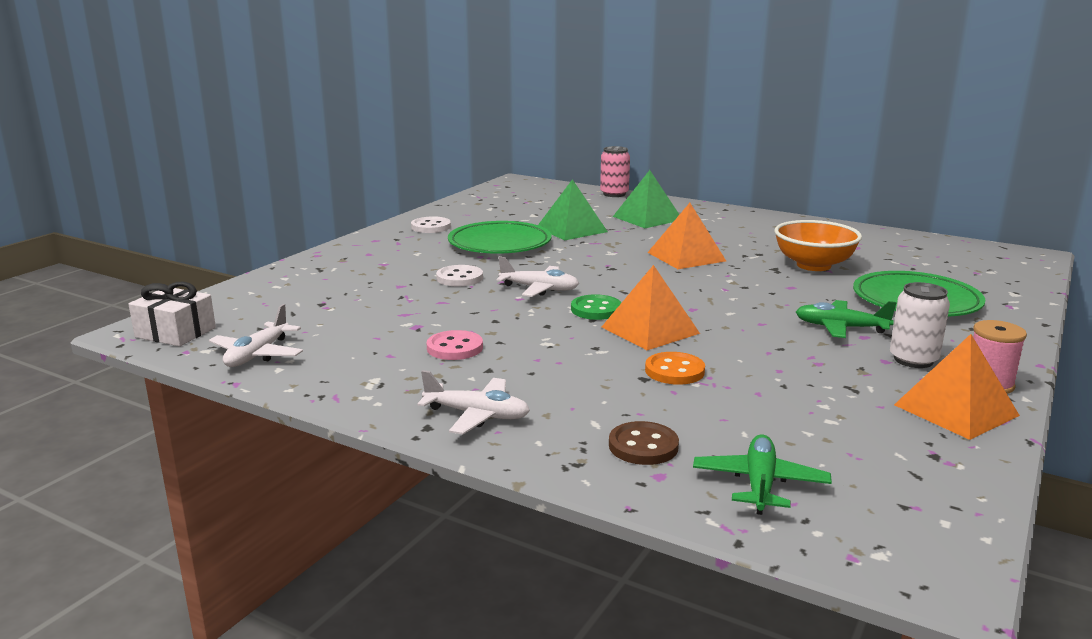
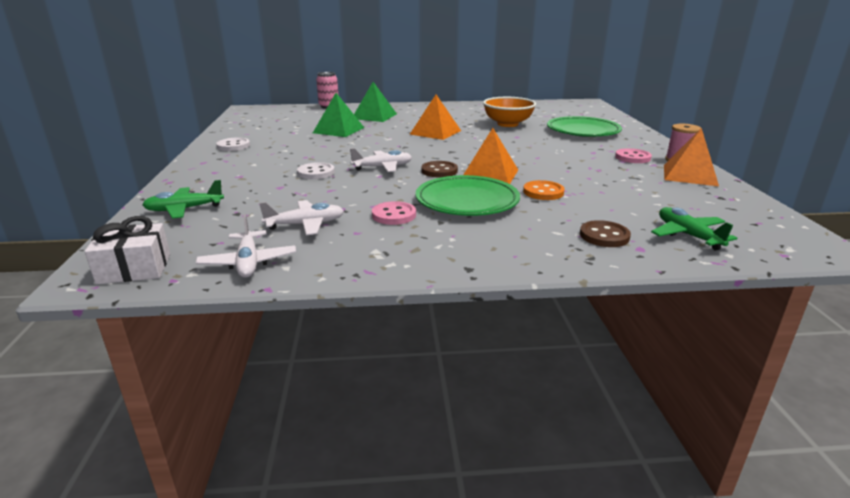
camera: 35 degrees left, 5 degrees up
white plane [417,370,530,435] -> white plane moved to [259,200,344,235]
green plate [448,221,552,254] -> green plate moved to [416,175,520,216]
green button [571,294,621,320] -> brown button [421,161,458,178]
green plane [796,300,897,338] -> green plane moved to [142,180,224,219]
white can [890,282,950,368] -> pink button [615,148,652,163]

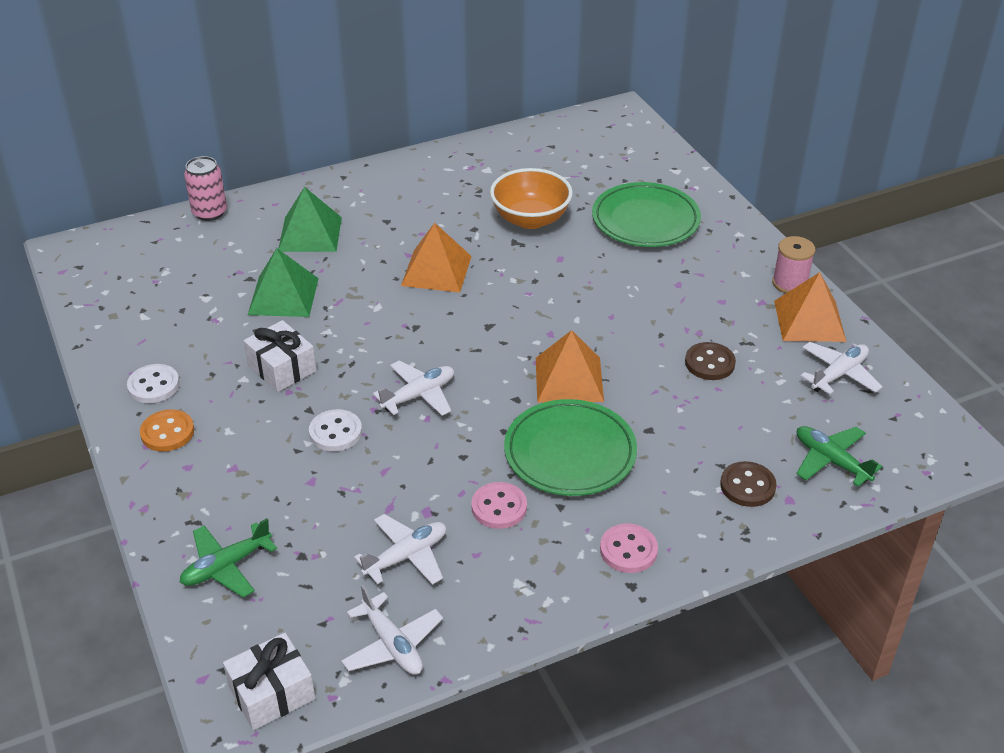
camera: 20 degrees left, 15 degrees up
brown button [421,161,458,178] -> brown button moved to [685,342,736,380]
orange button [523,180,565,200] -> orange button moved to [140,409,194,452]
pink button [615,148,652,163] -> pink button moved to [600,524,658,573]
none -> white gift [244,320,316,392]
none -> white plane [801,342,883,394]

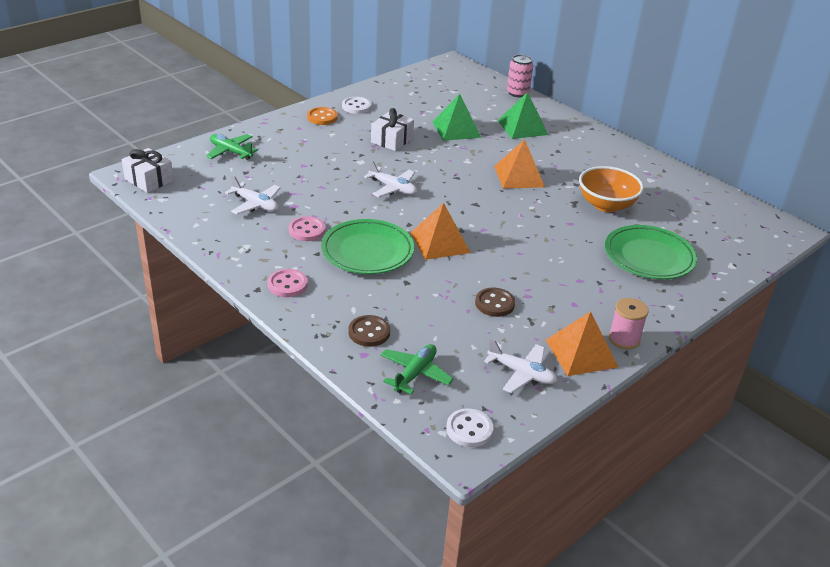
camera: 70 degrees right, 5 degrees down
white button [309,409,362,451] -> white button moved to [446,408,493,447]
white plane [341,585,443,675] -> none

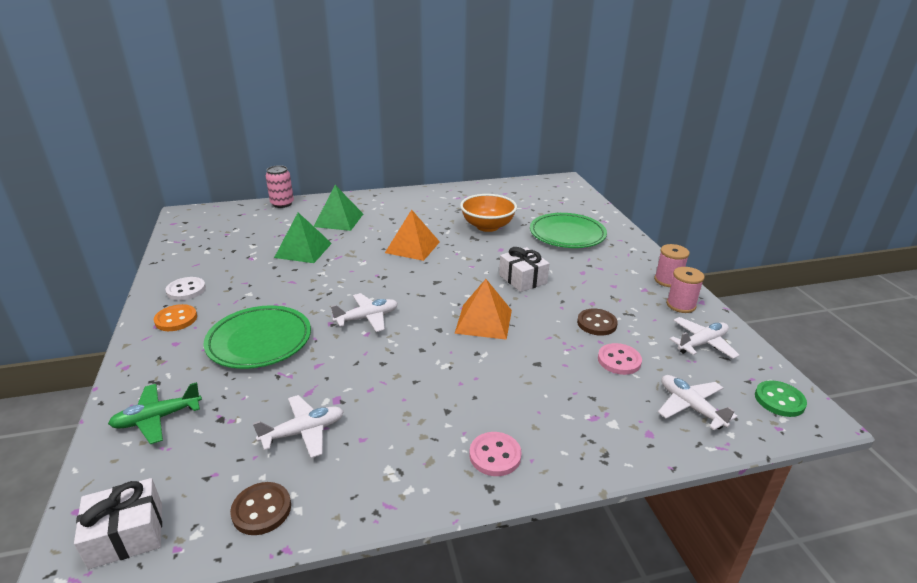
camera: 60 degrees left, 5 degrees down
pink button [289,216,325,241] -> pink button moved to [598,343,642,375]
green plate [321,219,414,274] -> green plate moved to [203,305,311,369]
brown button [348,315,390,347] -> brown button moved to [230,482,291,535]
white gift [371,108,414,151] -> white gift moved to [499,247,550,292]
green plane [380,344,454,394] -> white plane [658,375,738,430]
white button [446,408,493,447] -> green button [755,380,807,417]
orange pyramid [546,311,618,376] -> pink spool [666,267,705,313]

